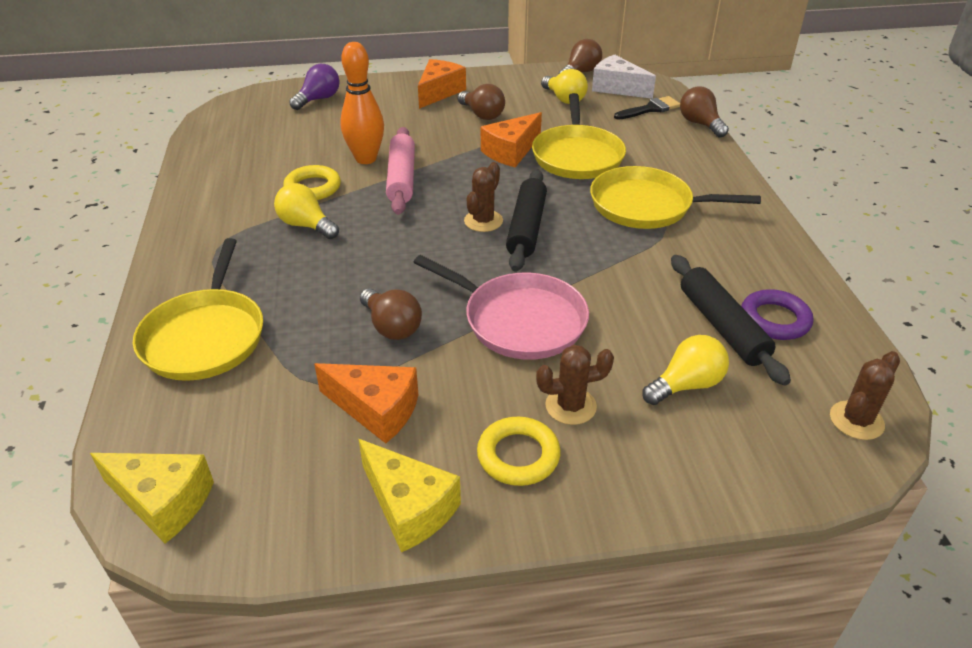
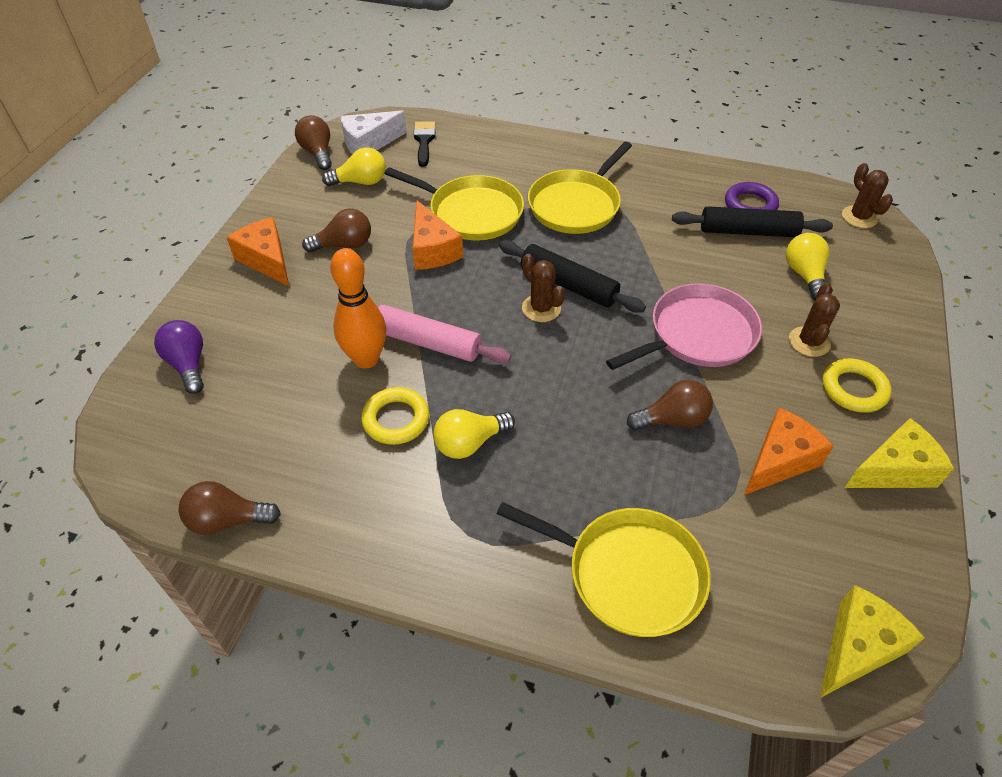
camera: 65 degrees left, 10 degrees up
brown light bulb [680,86,729,138] -> brown light bulb moved to [178,481,281,535]

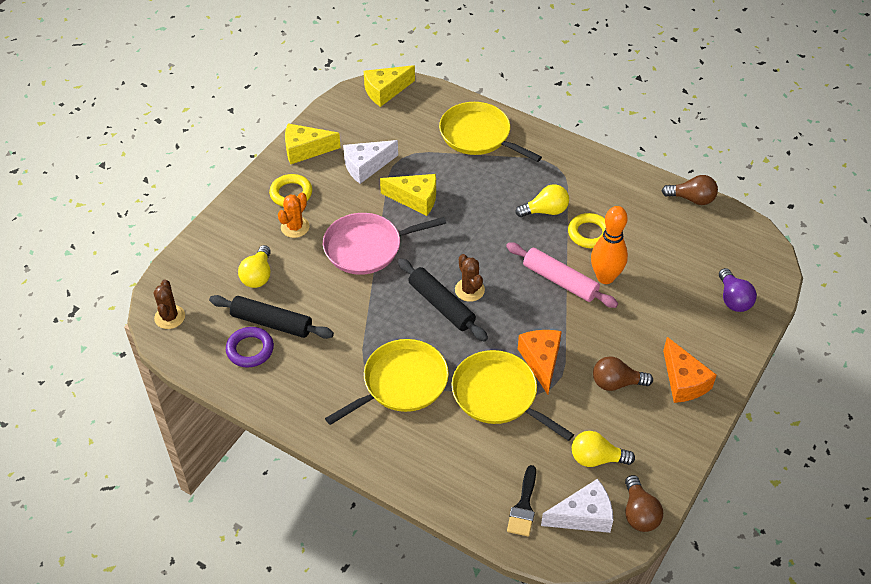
camera: 165 degrees left, 0 degrees up
brown light bulb [627,380,713,430] -> yellow cheese [380,174,436,216]
orange cheese [744,407,834,495] -> white cheese [343,140,398,184]
brown cactus [789,283,840,357] -> orange cactus [278,192,310,238]

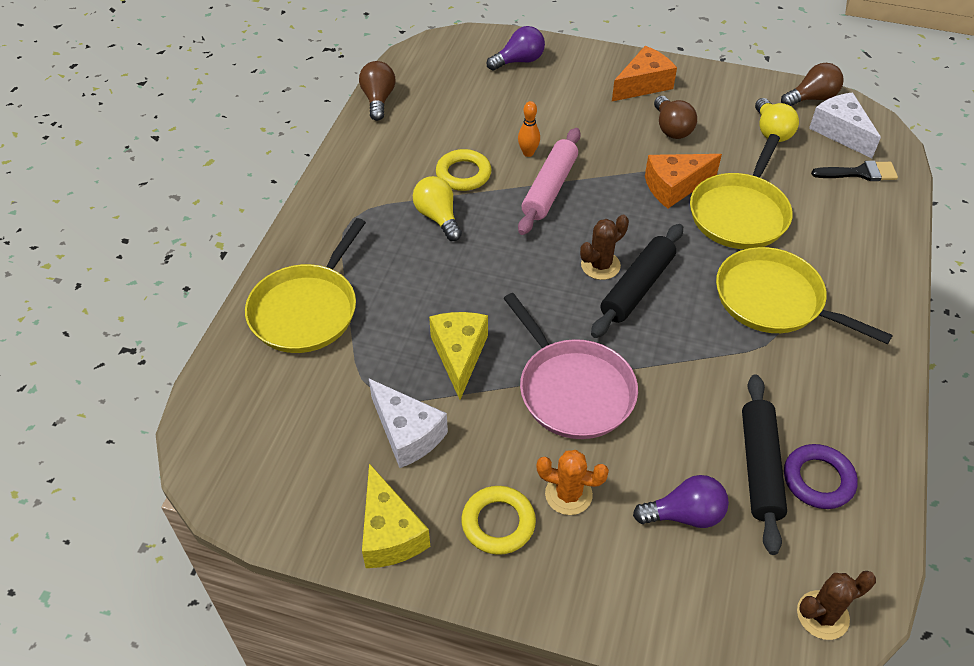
camera: 105 degrees left, 0 degrees up
yellow light bulb [238,245,271,288] -> purple light bulb [633,475,729,528]
yellow cheese [364,65,415,107] -> none
orange bowling pin [591,206,628,284] -> orange bowling pin [518,101,540,157], size x0.52

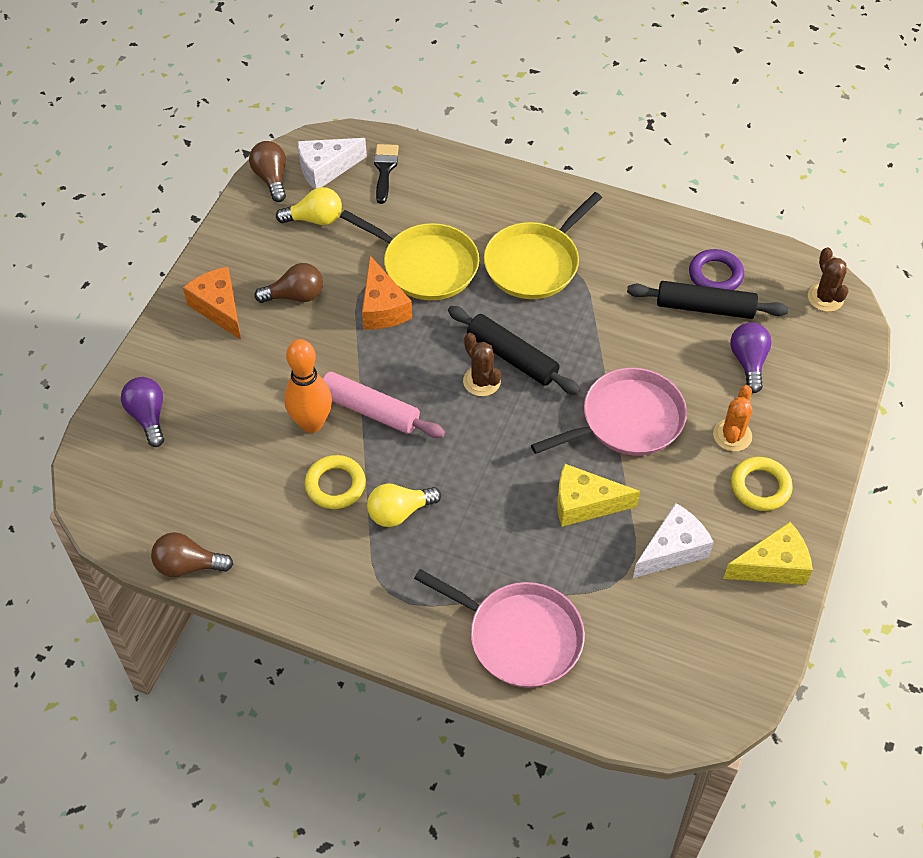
camera: 85 degrees left, 5 degrees up
yellow pan [245,218,366,353] -> pink pan [414,569,585,688]
orange bowling pin [518,101,540,157] -> orange bowling pin [284,339,332,433], size x1.93

